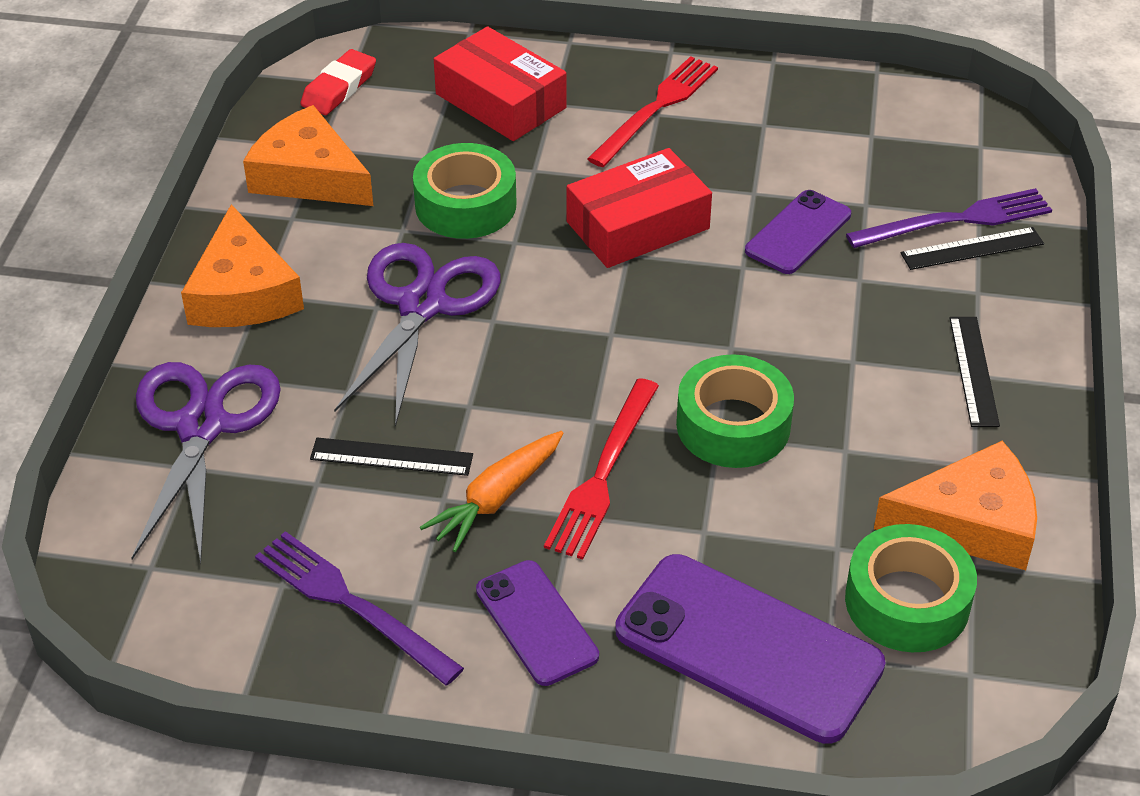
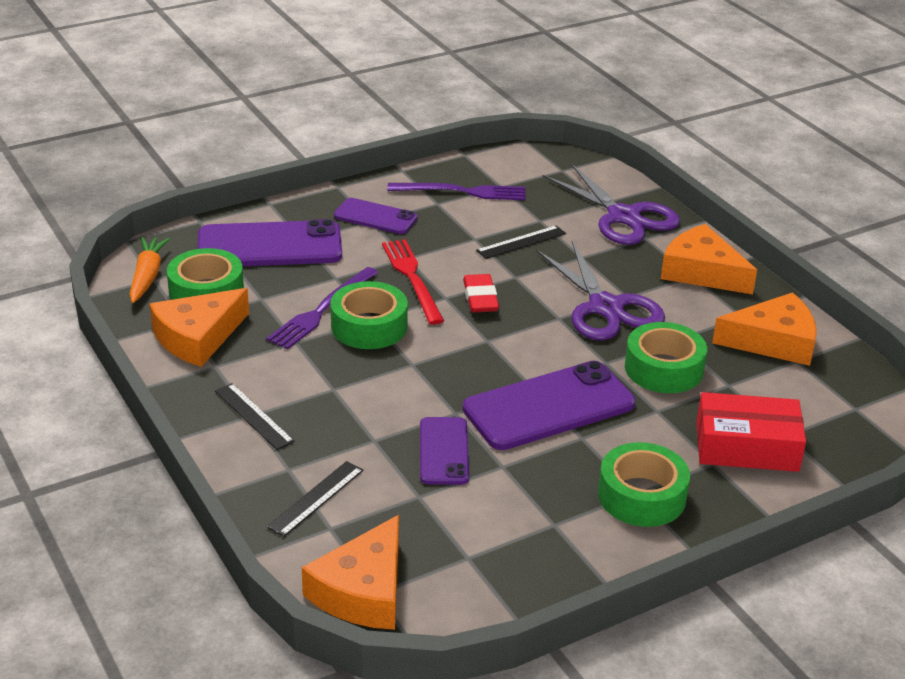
camera: 140 degrees right, 10 degrees down
red eraser [300,49,376,115] -> red eraser moved to [463,274,499,312]
orange carrot [420,431,563,552] -> orange carrot moved to [129,237,170,303]
red box [566,148,712,268] -> purple phone [463,361,635,450]
red fork [587,56,718,167] -> green tape [598,442,690,527]
purple fork [846,188,1052,248] -> purple fork moved to [266,267,378,349]
none -> orange cheese [302,515,399,630]

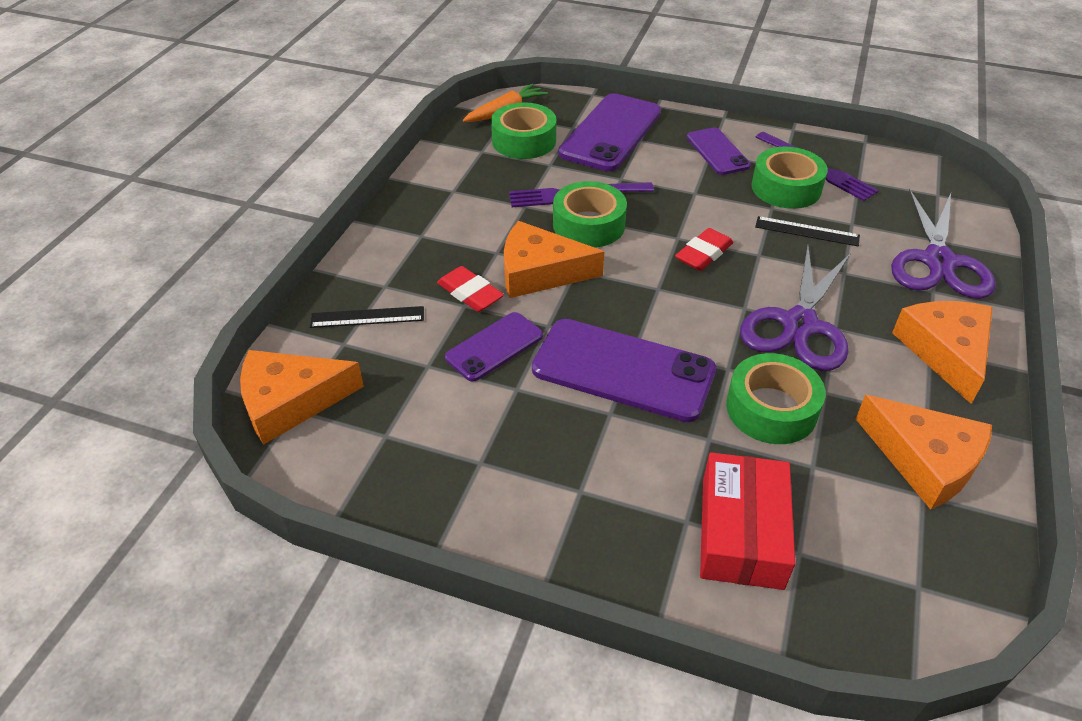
camera: 50 degrees right, 10 degrees up
orange cheese [150,288,249,367] -> orange cheese moved to [504,221,604,298]
purple phone [197,219,342,266] -> purple phone turned 75 degrees clockwise [558,93,661,171]
black ruler [215,383,295,450] -> none
red fork [382,239,444,325] -> none
green tape [598,442,690,527] -> green tape moved to [751,147,828,209]
red box [696,392,806,472] -> red box turned 45 degrees clockwise [700,452,795,590]
none -> red eraser [437,266,504,312]

